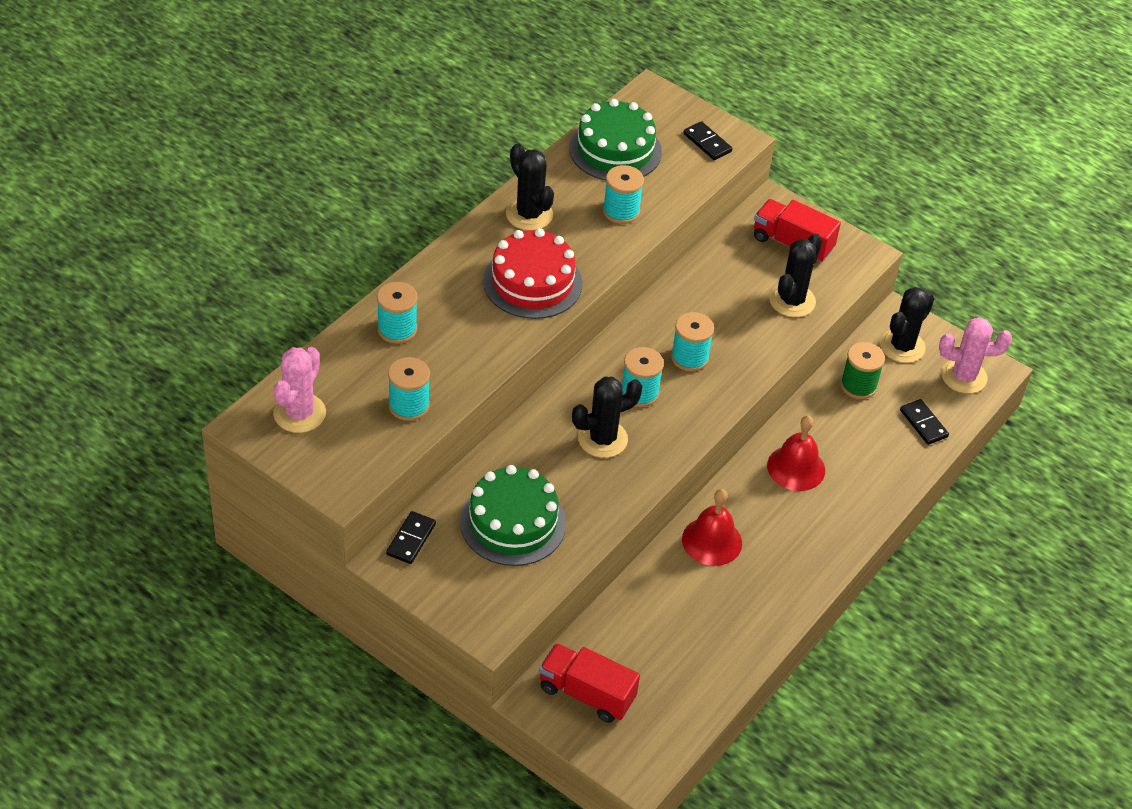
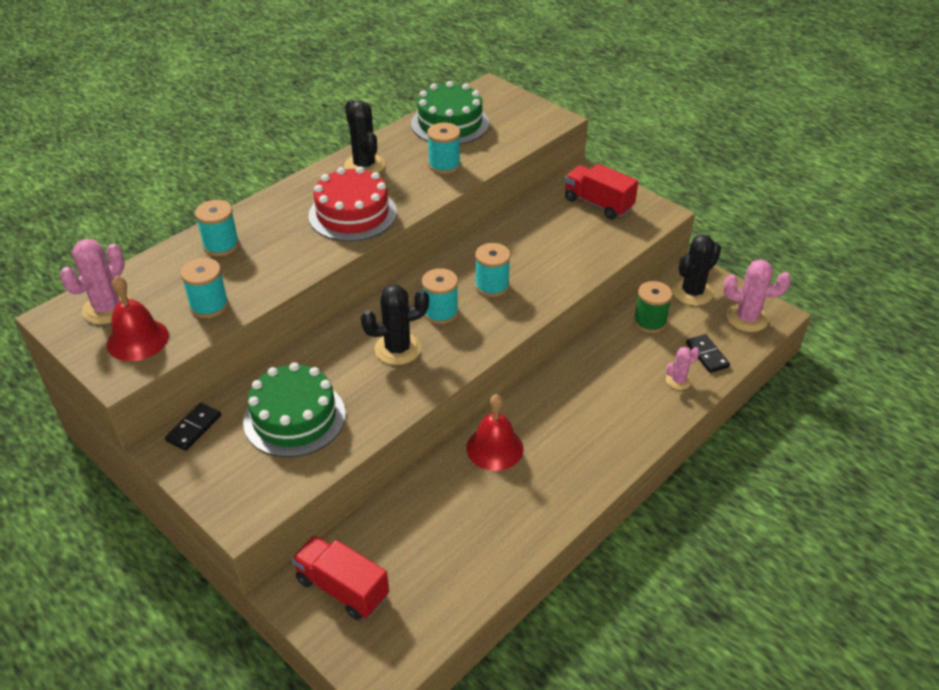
camera: 10 degrees right, 5 degrees down
black domino [683,121,733,160] -> none
red bell [767,415,825,491] -> red bell moved to [107,275,169,361]
black cactus [769,234,822,317] -> none
none -> pink cactus [666,347,699,390]

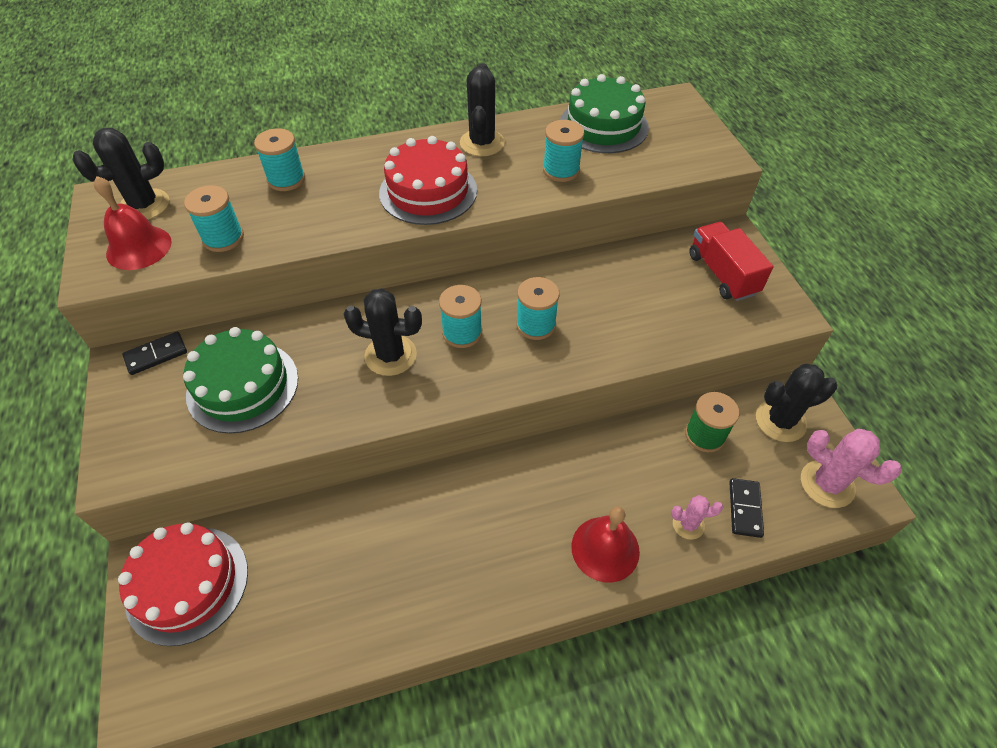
camera: 30 degrees right, 10 degrees up
pink cactus [60,239,131,324] -> black cactus [73,128,169,220]
red truck [292,535,389,620] -> red cake [118,523,248,646]
red bell [466,394,524,471] -> red bell moved to [571,506,640,583]

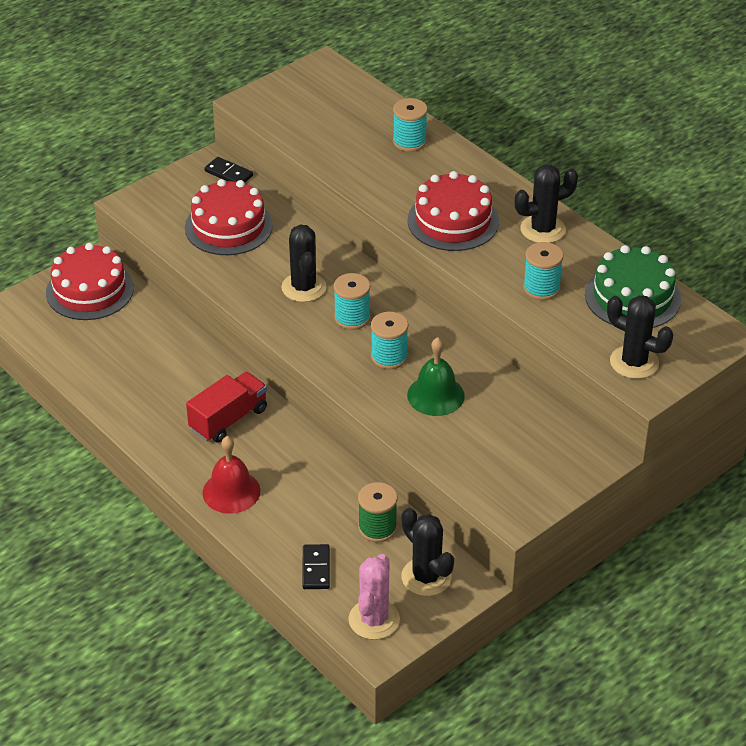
camera: 65 degrees right, 10 degrees down
black cactus [73,128,169,220] -> black cactus moved to [607,295,673,379]
red bell [94,176,172,270] -> none
green cake [183,327,298,434] -> red cake [185,179,273,255]
turquoise spool [184,185,244,252] -> none
pink cactus [671,495,723,540] -> none
red truck [689,222,774,301] -> red truck moved to [186,372,267,443]
black domino [729,478,764,538] -> black domino turned 75 degrees counterclockwise [302,544,330,589]
none -> green bell [407,337,465,416]

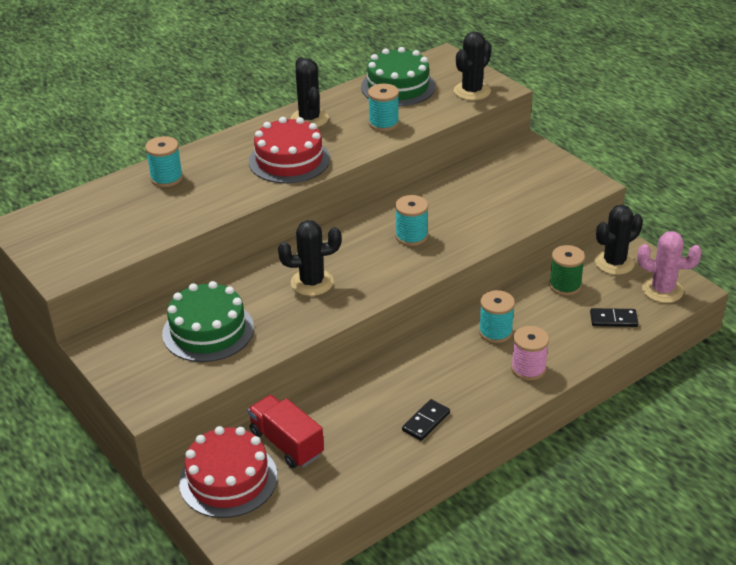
camera: 85 degrees left, 5 degrees down
red cake [185,179,273,255] -> green cake [162,281,254,362]
red truck [186,372,267,443] -> red truck moved to [248,395,324,468]
red bell [202,436,261,514] -> pink spool [511,326,549,381]
black domino [204,157,253,183] -> black domino moved to [402,399,450,441]
turquoise spool [334,273,370,330] -> turquoise spool moved to [479,290,515,343]
green bell [407,337,465,416] -> none

